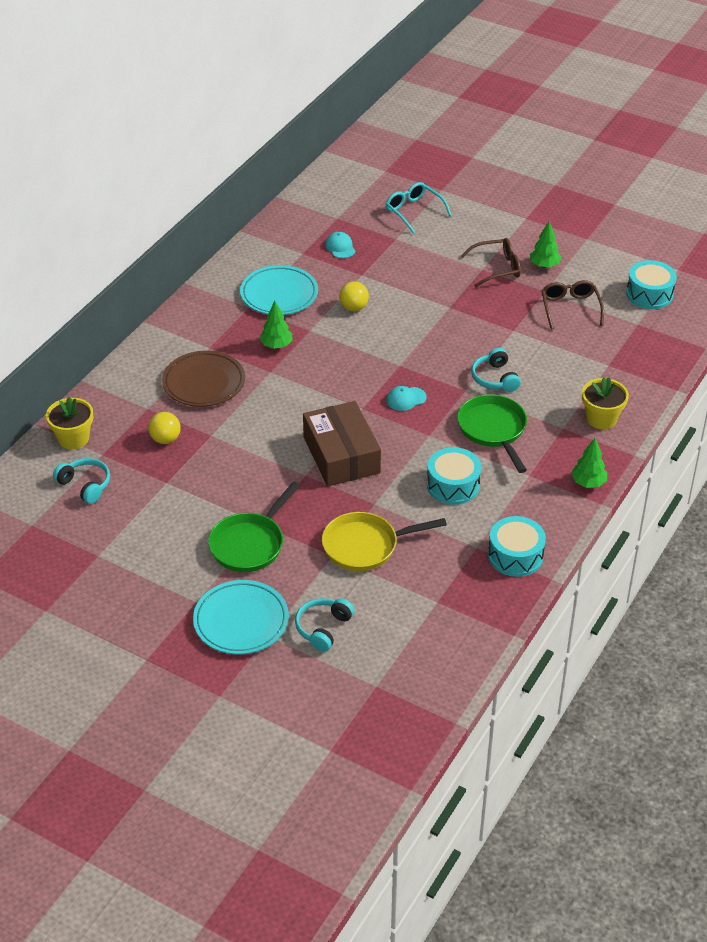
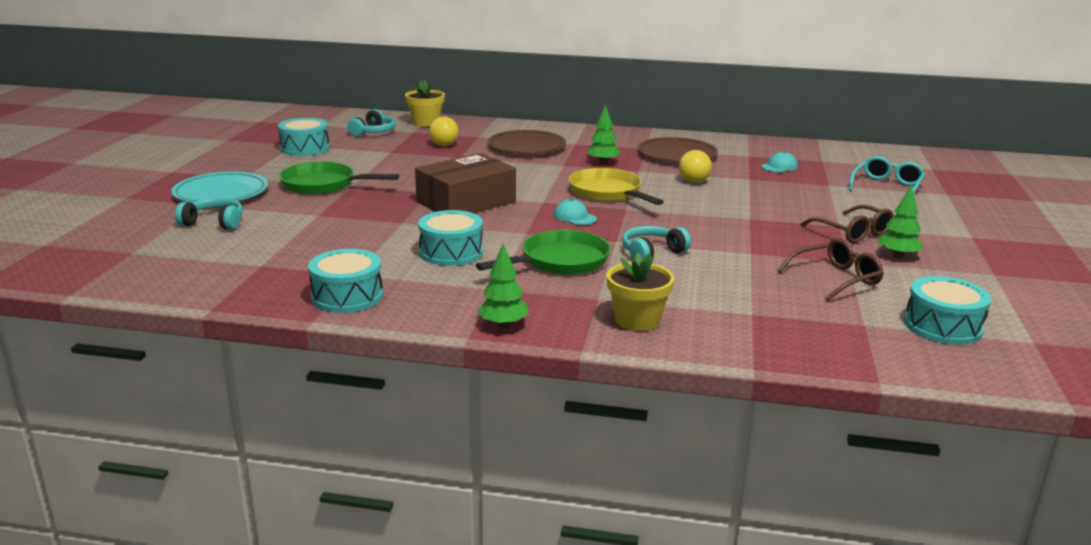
camera: 70 degrees right, 20 degrees down
turquoise plate [240,265,318,315] -> brown plate [637,137,718,162]
yellow pan [322,512,447,571] -> yellow pan moved to [568,168,664,205]
none -> turquoise drum [278,118,330,156]

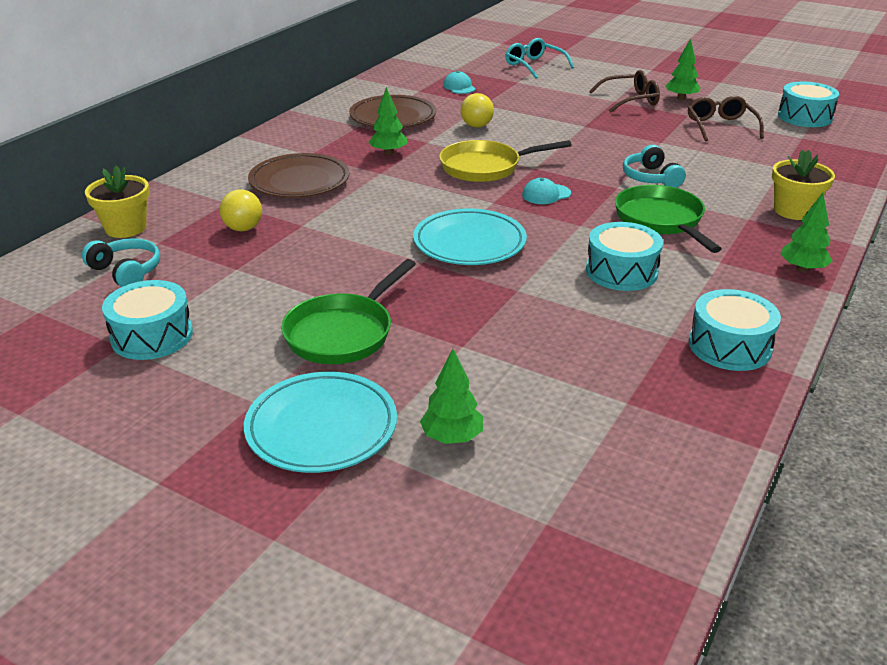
camera: 70 degrees left, 10 degrees up
turquoise headphones [175,198,243,230] -> green tree [420,349,483,444]
brown box [415,153,516,213] -> turquoise plate [413,208,527,265]

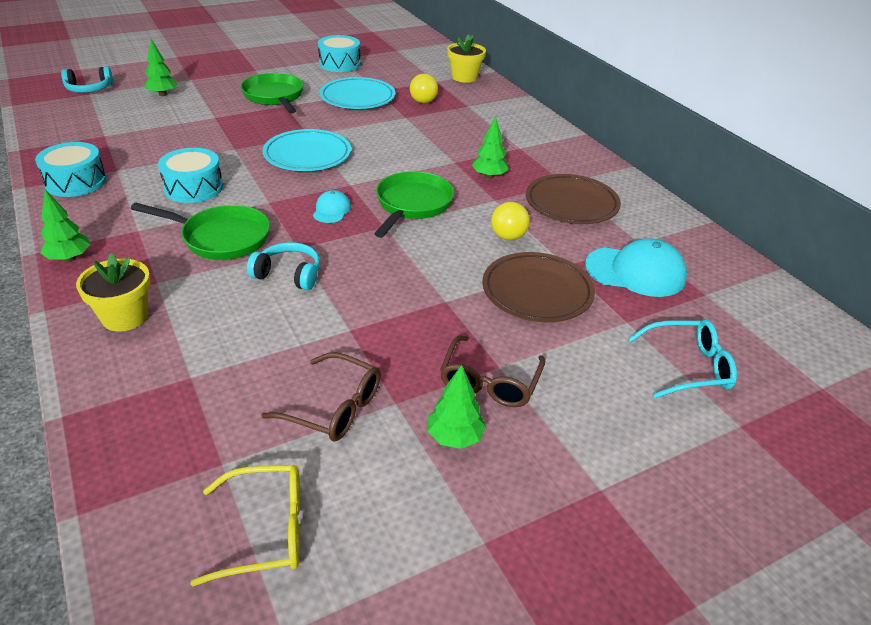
camera: 120 degrees right, 5 degrees up
turquoise headphones [82,238,160,287] -> turquoise headphones moved to [61,66,113,93]
turquoise plate [244,372,397,473] -> turquoise plate moved to [320,77,395,109]
brown plate [248,153,350,198] -> brown plate moved to [482,252,595,322]
yellow pan [439,140,572,182] -> green pan [374,171,454,238]
turquoise cap [443,71,476,94] -> turquoise cap [585,238,687,297], size x1.91
turquoise drum [778,82,839,127] -> yellow glasses [190,465,300,587]

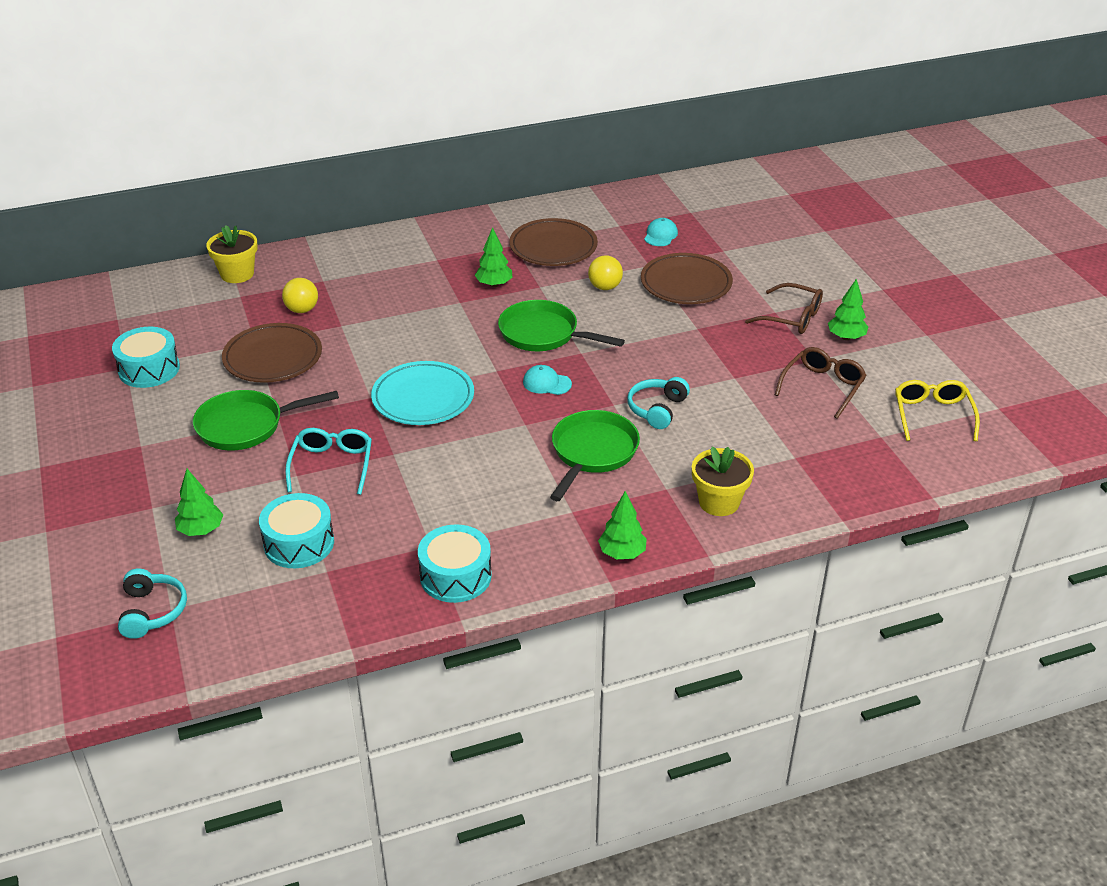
camera: 80 degrees left, 0 degrees up
turquoise drum [158,148,223,203] -> turquoise drum moved to [259,493,334,568]
turquoise plate [320,77,395,109] -> brown plate [222,323,322,383]
turquoise cap [585,238,687,297] -> turquoise cap [644,218,678,246], size x0.52
turquoise glasses [628,320,737,398] -> turquoise glasses moved to [285,428,372,495]

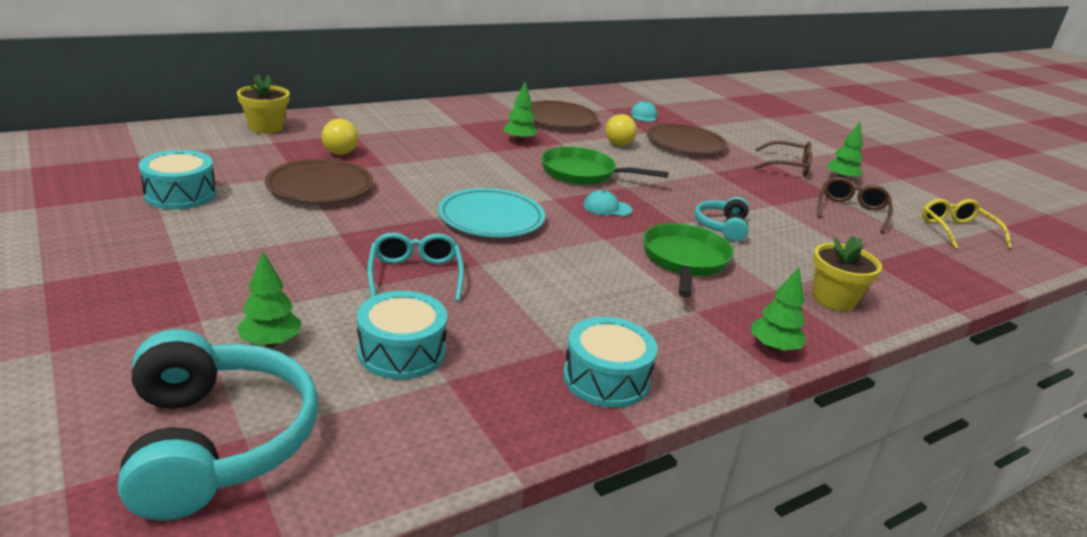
camera: 15 degrees left, 10 degrees down
turquoise headphones [118,569,187,639] -> turquoise headphones [118,329,318,521], size x1.92
green pan [193,390,339,450] -> none

